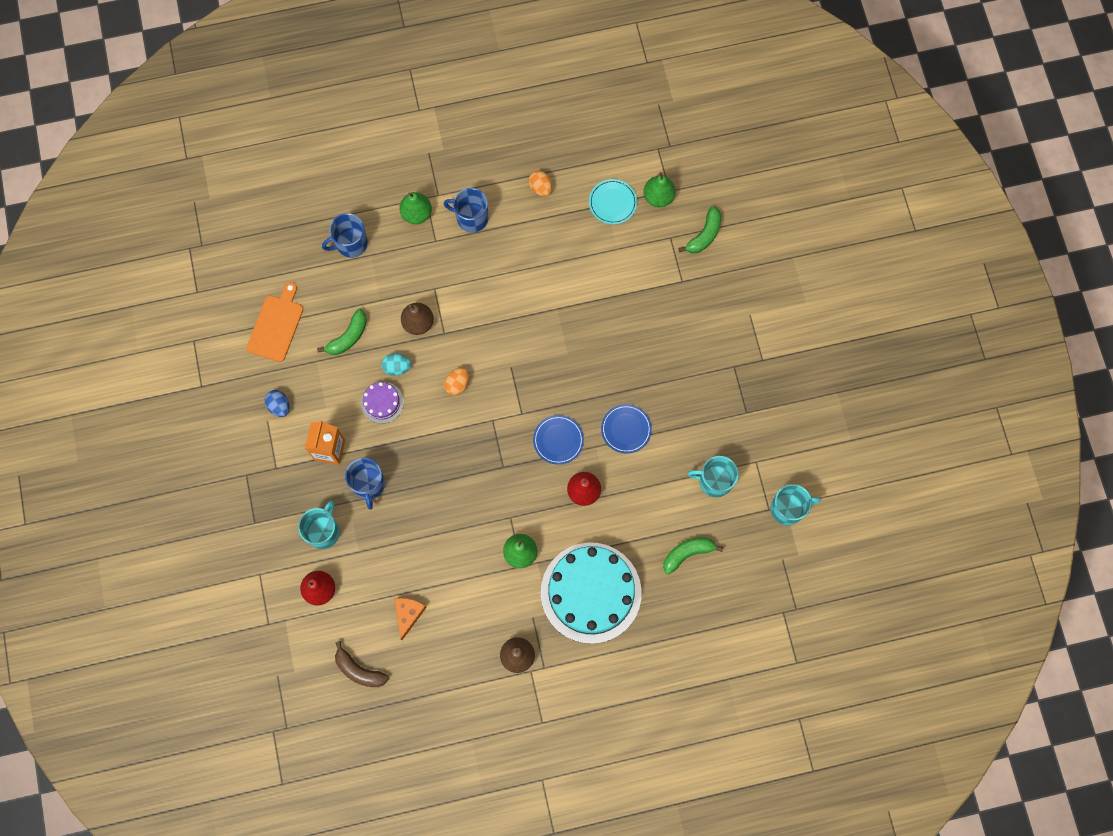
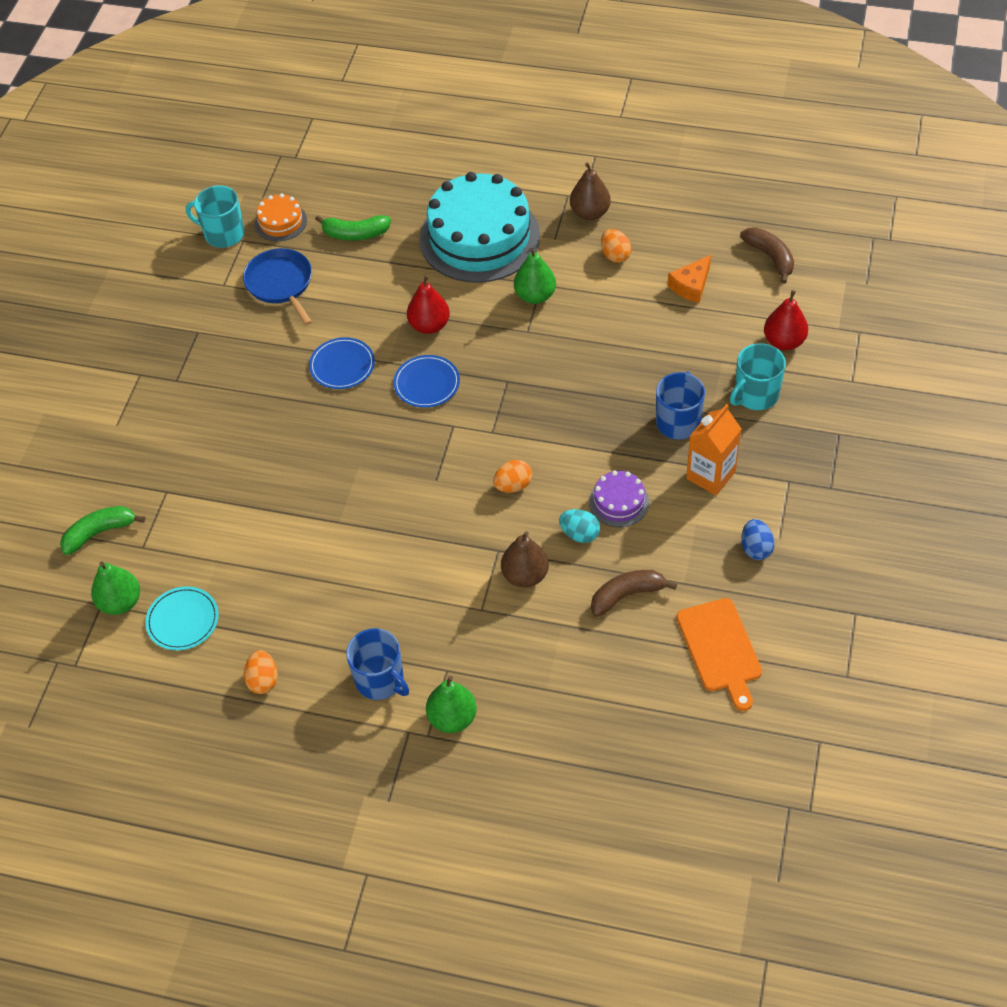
camera: 150 degrees left, 20 degrees down
orange cutting board [247,282,303,362] -> orange cutting board turned 60 degrees counterclockwise [676,598,762,711]
green banana [317,308,367,355] -> brown banana [591,570,677,617]
blue mug [322,213,368,258] -> none
turquoise mug [687,456,739,498] -> blue pan [243,248,312,325]
none -> orange cake [255,193,307,241]
none -> orange egg [601,229,631,263]

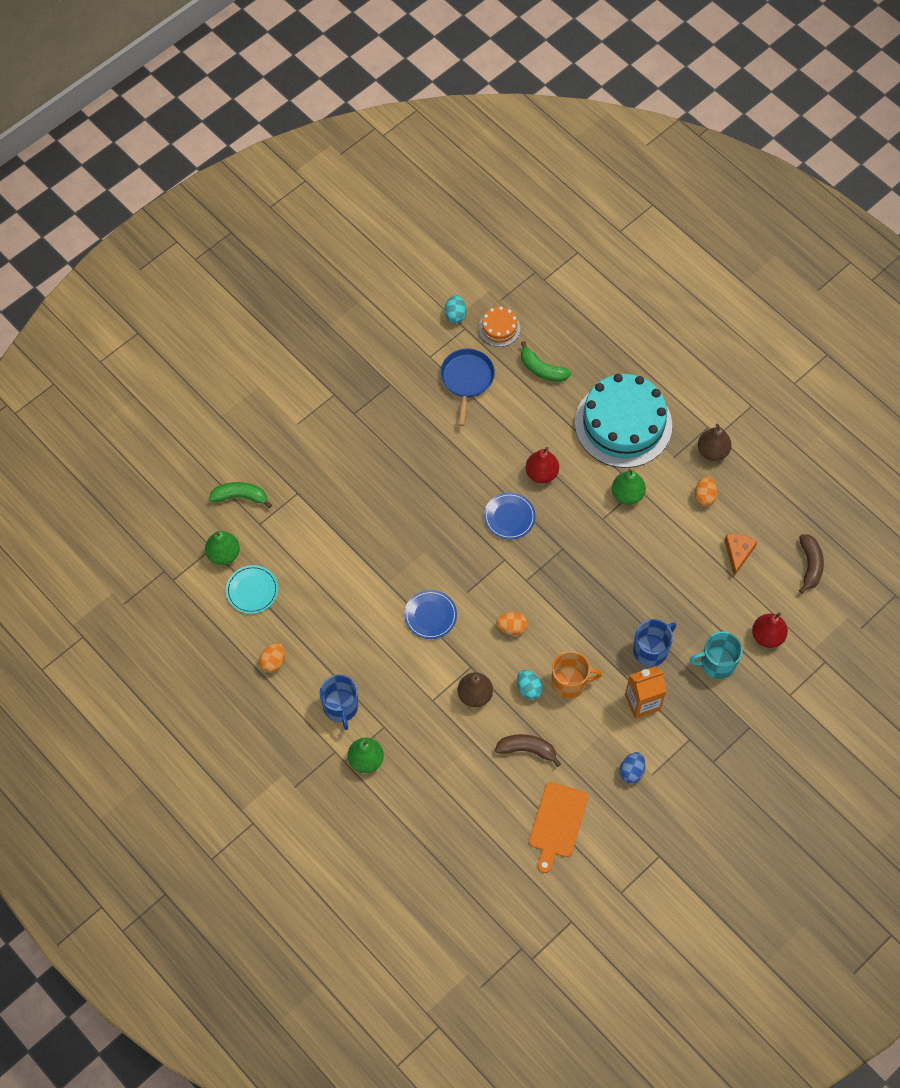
camera: 30 degrees right, 10 degrees up
turquoise mug [186,185,244,248] -> turquoise egg [445,295,466,323]
blue plate [309,337,375,389] -> blue plate moved to [404,590,457,639]
purple cake [589,471,649,527] -> orange mug [551,651,602,699]
orange cheese [668,255,711,303] -> orange cheese turned 120 degrees clockwise [724,534,757,576]

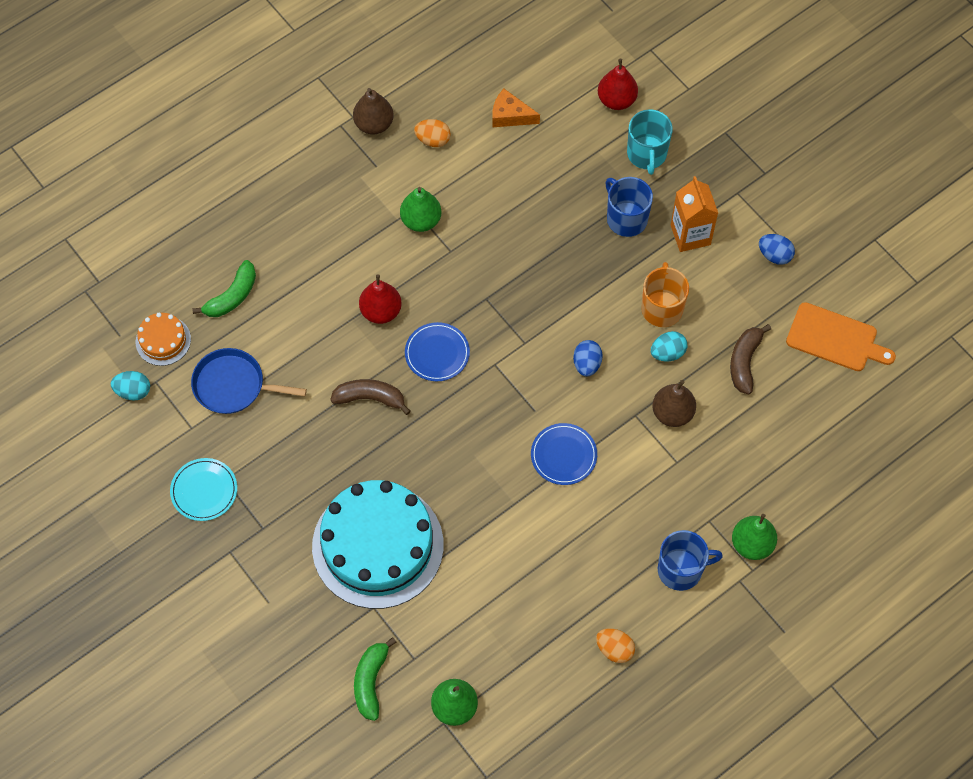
camera: 85 degrees left, 0 degrees up
turquoise plate [226,565,278,614] -> turquoise plate moved to [170,458,237,521]
orange egg [496,612,528,635] -> blue egg [573,340,603,376]
turquoise cake [575,374,672,468] -> turquoise cake moved to [312,480,444,609]
brown banana [799,534,824,594] -> brown banana moved to [330,379,411,415]

